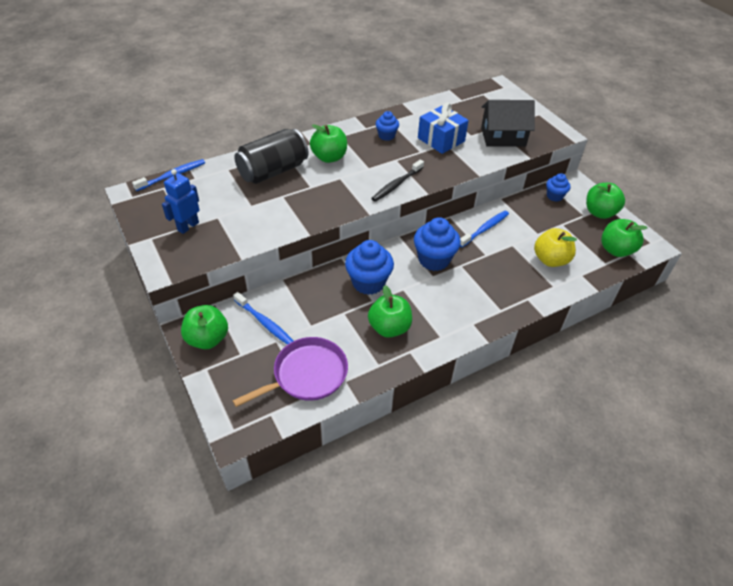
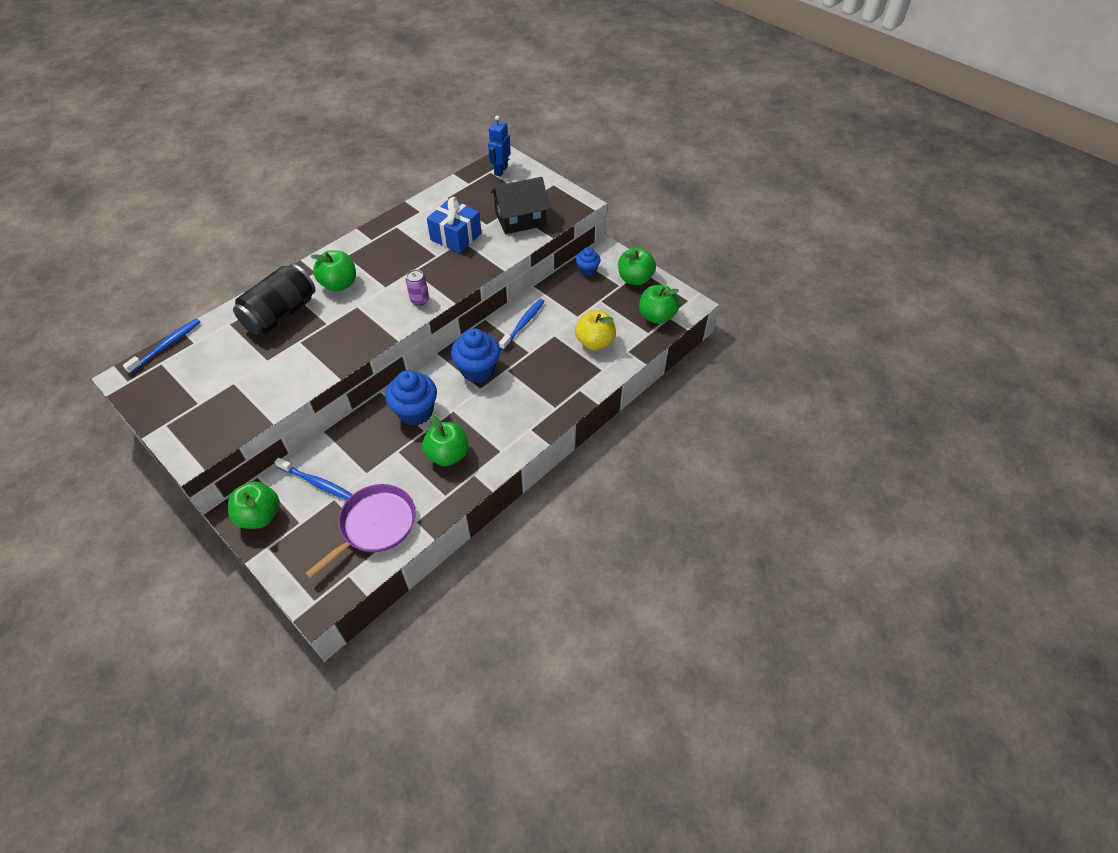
camera: 15 degrees left, 5 degrees up
blue robot [162,169,200,234] -> blue robot moved to [488,115,511,177]
black toothbrush [371,159,424,202] -> purple can [406,270,429,306]
blue cupcake [376,111,399,141] -> none

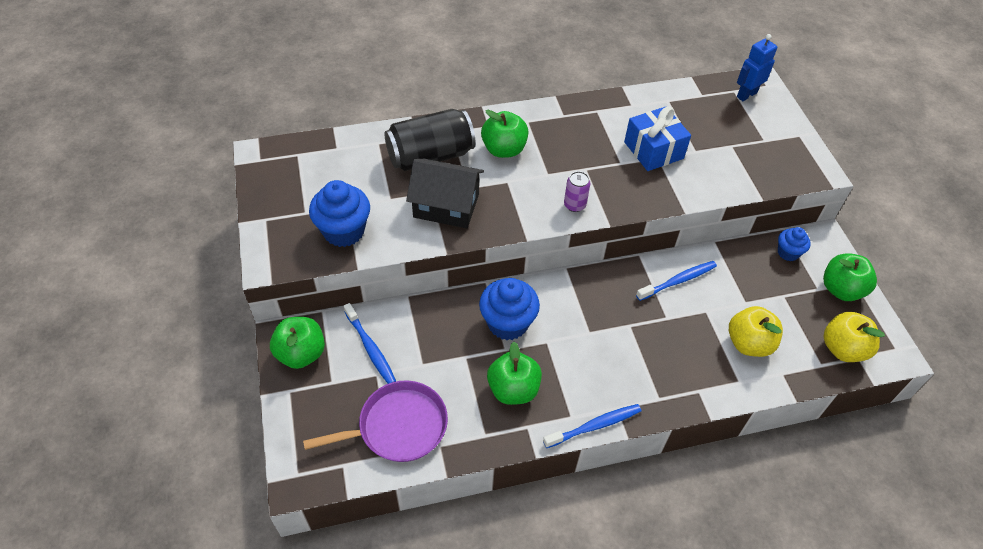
camera: 30 degrees right, 0 degrees up
blue toothbrush [123,318,200,374] -> blue toothbrush moved to [543,404,641,448]
blue cupcake [451,328,500,383] -> blue cupcake moved to [309,180,370,247]
black house [490,177,550,234] -> black house moved to [406,159,484,228]
green apple [639,285,679,324] -> yellow apple [823,312,885,362]

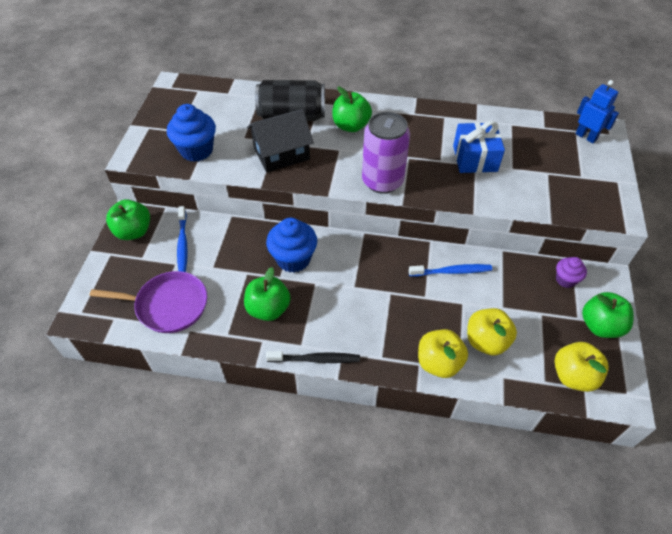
camera: 25 degrees right, 0 degrees up
black house [406,159,484,228] -> black house turned 60 degrees counterclockwise [247,109,314,172]
blue toothbrush [543,404,641,448] -> black toothbrush [266,351,360,363]
purple can [564,171,590,212] -> purple can [362,112,410,194], size x2.15
blue robot [737,34,777,101] -> blue robot turned 60 degrees clockwise [575,80,619,143]
blue cupcake [778,227,811,261] -> purple cupcake [556,257,587,288]
none -> yellow apple [418,329,468,378]

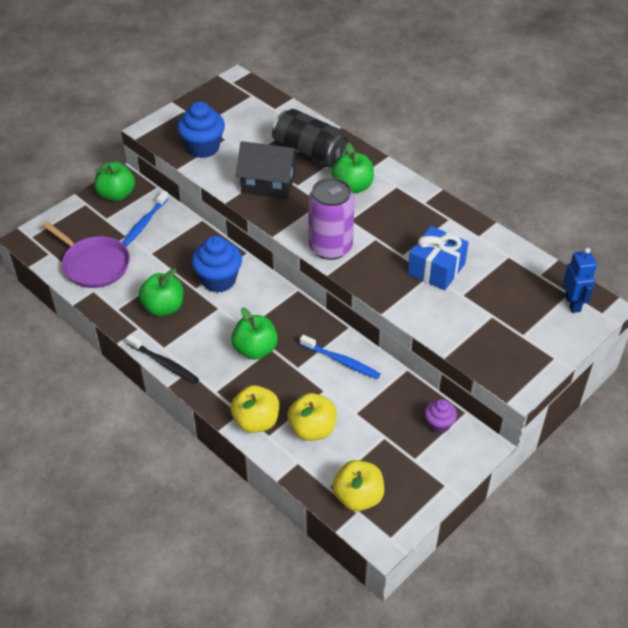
camera: 35 degrees right, 5 degrees down
green apple [582,292,634,338] -> green apple moved to [231,307,278,360]

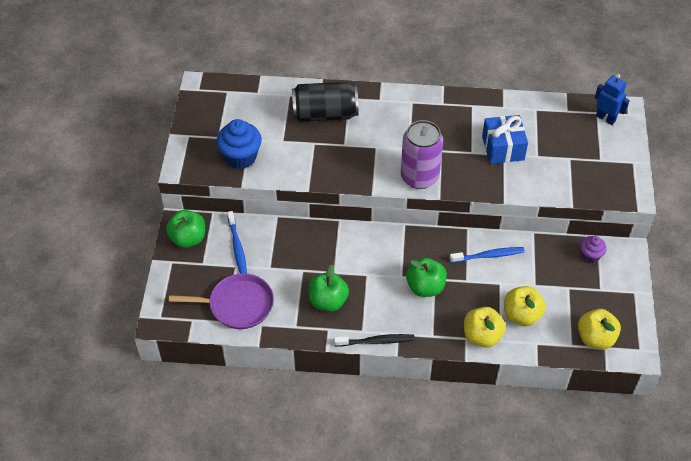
camera: 40 degrees left, 5 degrees up
blue cupcake [191,236,242,293] -> none
black house [236,141,299,199] -> none
green apple [332,143,374,194] -> none

